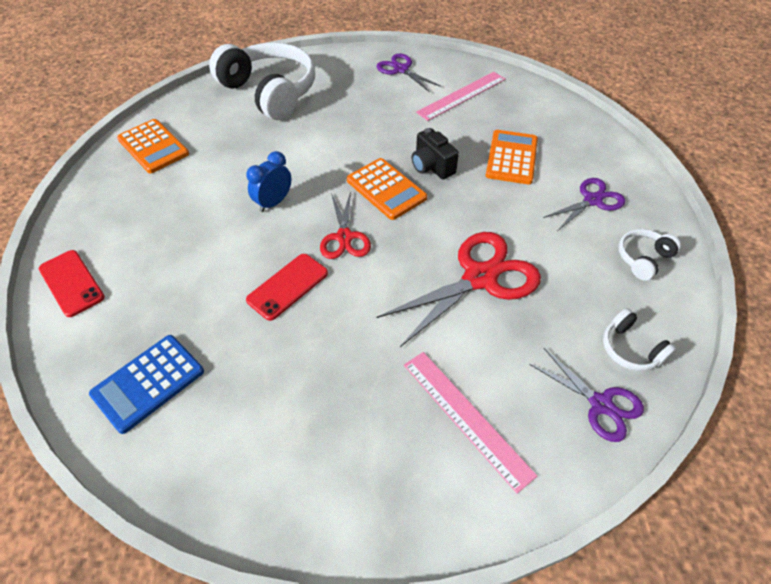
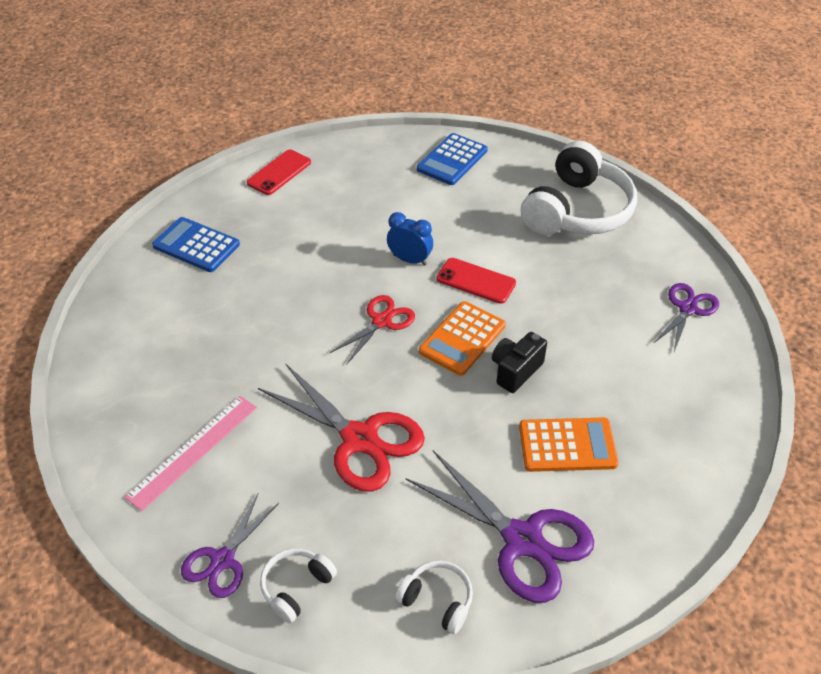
camera: 75 degrees right, 5 degrees down
orange calculator [117,119,189,173] -> blue calculator [417,133,488,185]
red phone [246,254,328,321] -> red phone moved to [436,258,516,304]
red scissors [320,191,371,259] -> red scissors turned 150 degrees clockwise [330,295,415,364]
pink ruler [416,72,506,121] -> none
purple scissors [543,178,625,231] -> purple scissors [406,450,594,603], size x1.70

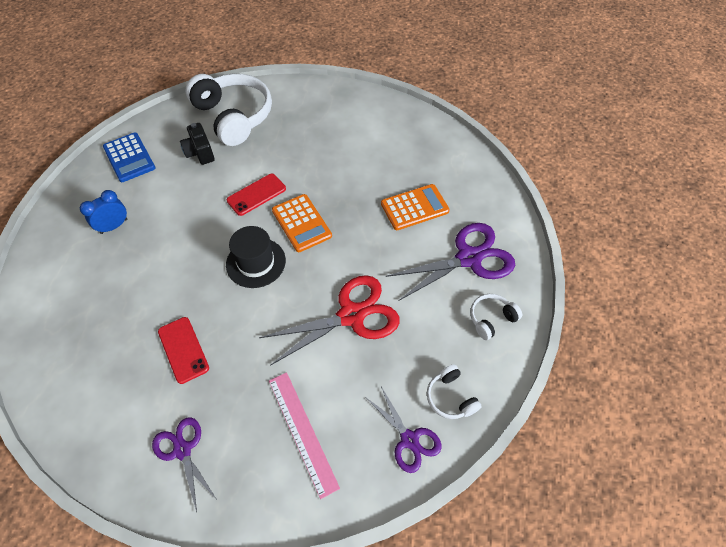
camera: 65 degrees left, 10 degrees up
blue calculator [152,217,240,272] -> none
red phone [247,150,311,195] -> red phone moved to [158,317,209,384]
red scissors [330,295,415,364] -> black hat [226,226,286,288]
blue clock [387,212,433,266] -> blue clock moved to [80,190,128,234]
black camera [492,332,547,393] -> black camera moved to [180,123,215,165]
orange calculator [519,418,619,472] -> orange calculator turned 45 degrees clockwise [381,184,450,230]
purple scissors [653,283,719,352] -> purple scissors moved to [152,417,217,512]

